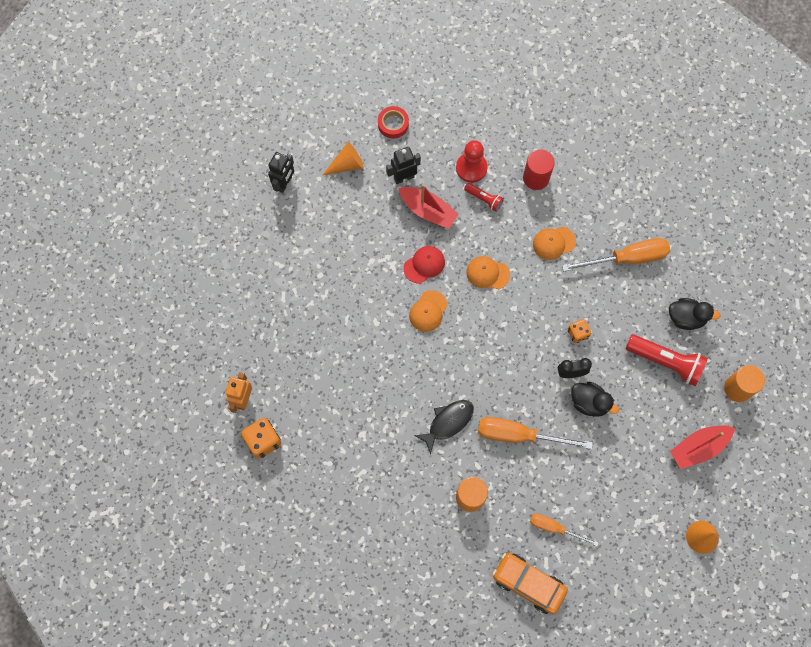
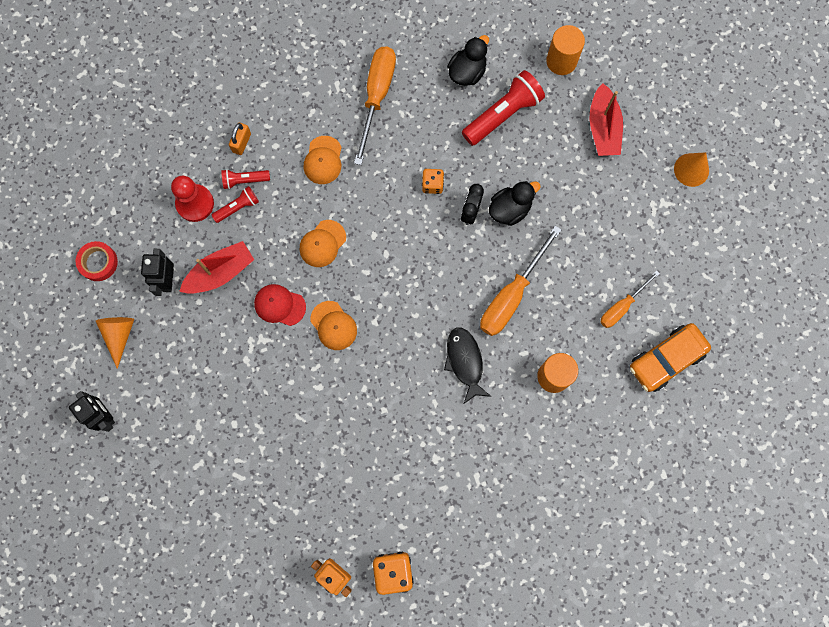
camera: 65 degrees left, 5 degrees up
red cap [404,246,445,283] -> red cap turned 60 degrees counterclockwise [254,284,306,326]
red cylinder [523,149,555,190] -> orange padlock [229,123,251,155]
none -> red flashlight [221,169,270,189]

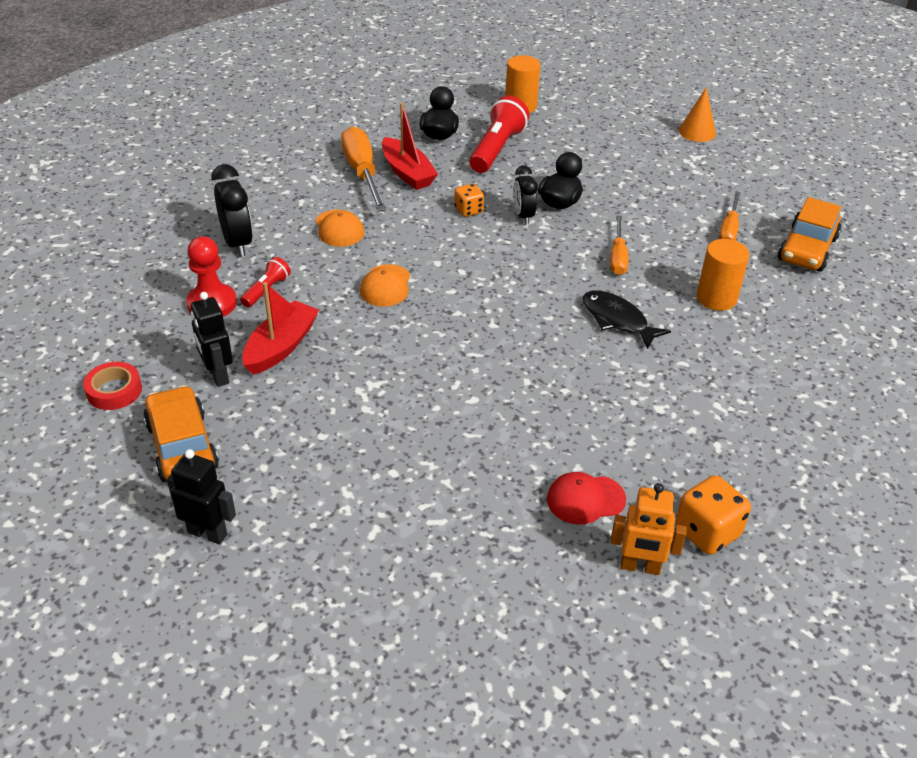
camera: 30 degrees left, 35 degrees down
orange cone [96,317,134,369] -> orange car [143,385,219,482]
red flashlight [221,169,270,189] -> none
orange padlock [229,123,251,155] -> black clock [211,164,253,257]
red cap [254,284,306,326] -> red cap moved to [547,472,626,524]
orange cap [310,301,357,350] -> none
orange screwdriver [480,226,561,336] -> orange screwdriver [610,216,629,275], size x0.60
red boat [590,83,623,156] -> red boat moved to [382,102,438,190]

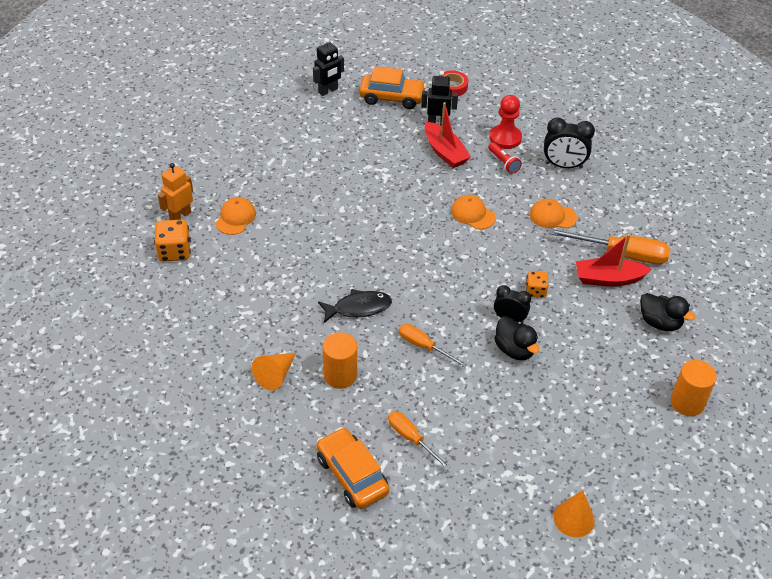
camera: 120 degrees right, 5 degrees up
red flashlight [469,96,529,173] -> none
red cap [547,472,626,524] -> orange cap [215,197,256,235]
none -> orange cone [252,353,296,391]

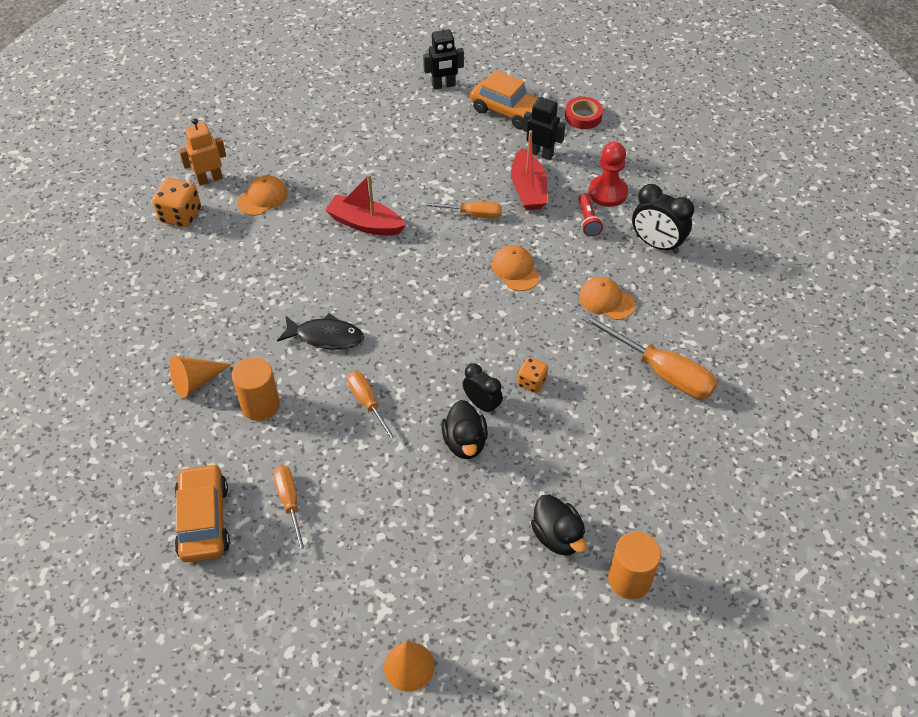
camera: 25 degrees right, 5 degrees up
red boat [576,234,652,287] -> red boat moved to [325,174,406,235]
black duck [640,293,695,331] -> black duck moved to [531,494,586,555]
none -> orange screwdriver [421,201,502,219]

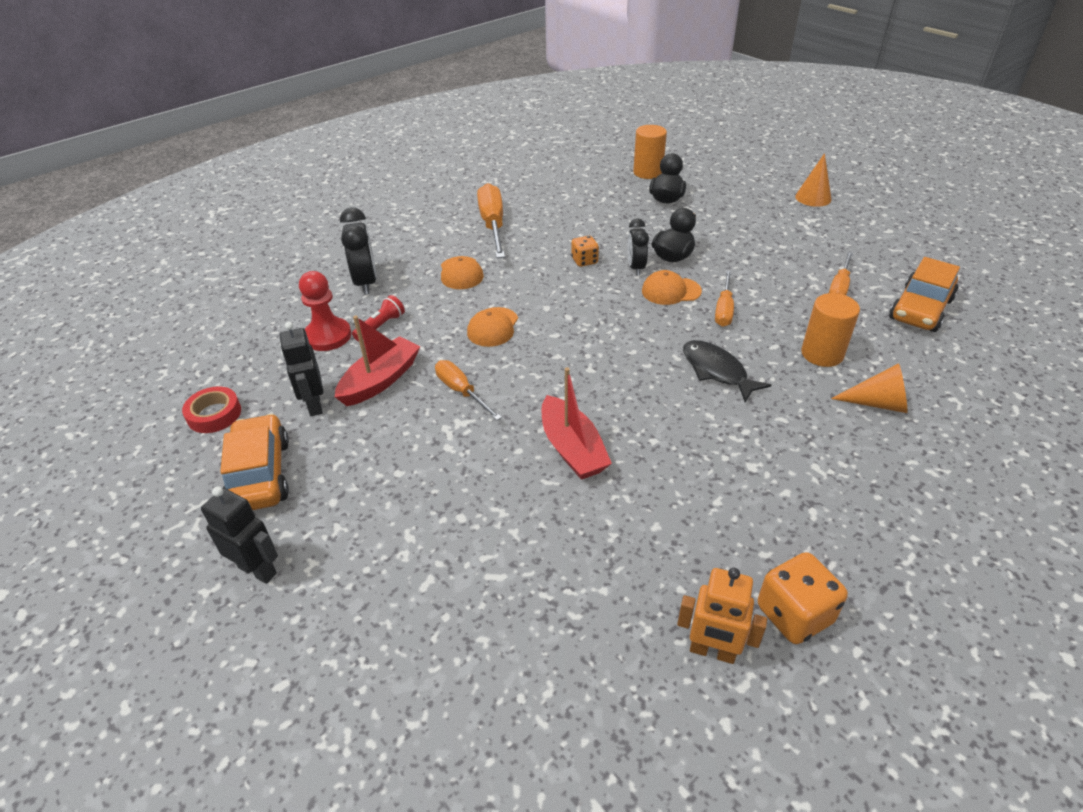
camera: 135 degrees left, 10 degrees down
orange cap [237,175,287,216] -> orange cap moved to [642,270,702,305]

